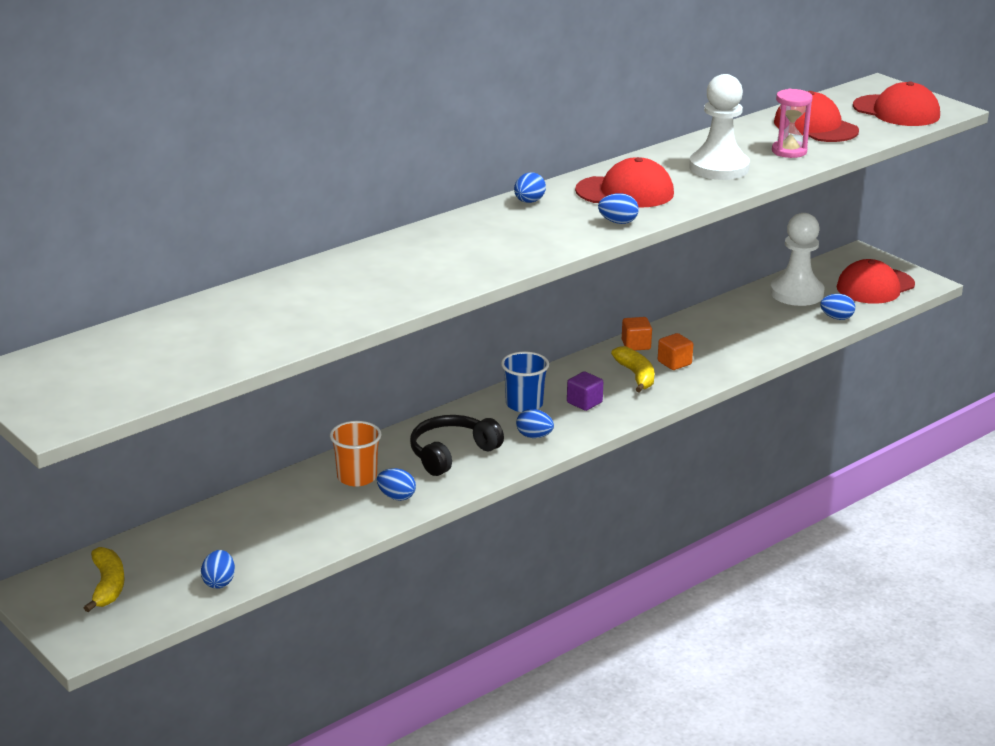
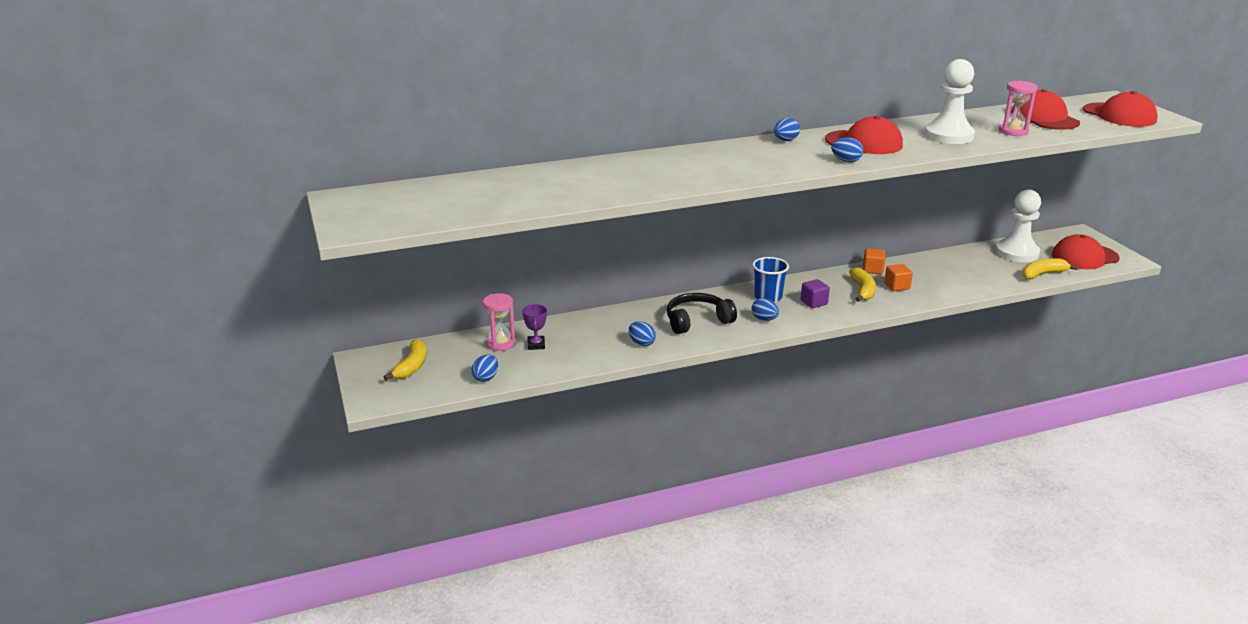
camera: 20 degrees right, 0 degrees up
orange cup [330,421,382,487] -> none
blue egg [820,294,855,320] -> yellow banana [1022,258,1078,279]
none -> pink hourglass [483,293,515,351]
none -> purple trophy [522,304,547,350]

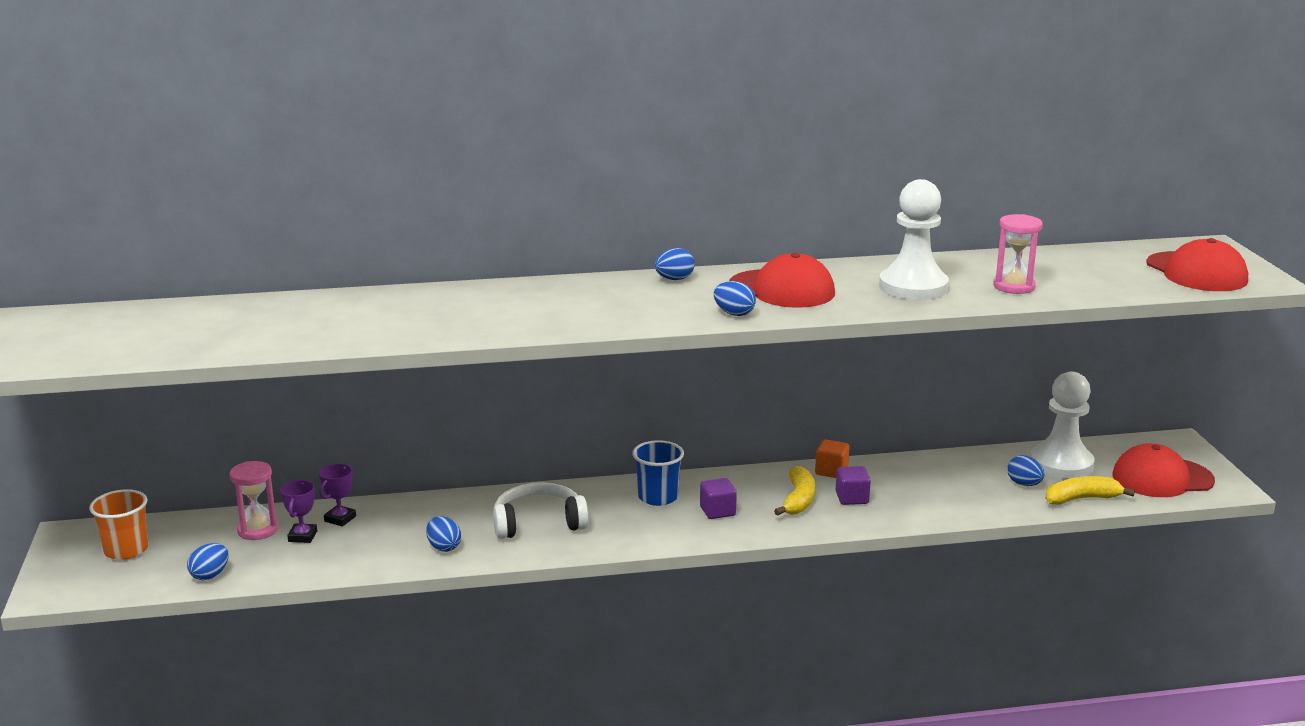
camera: 10 degrees right, 5 degrees down
yellow banana [384,339,427,380] -> orange cup [89,489,148,560]
black headphones [667,293,737,334] -> white headphones [493,482,589,539]
blue egg [752,298,779,321] -> blue egg moved to [1007,455,1045,486]
orange cube [884,264,913,291] -> purple cube [836,466,871,505]
red cap [1011,89,1080,130] -> none
none -> purple trophy [319,464,356,527]

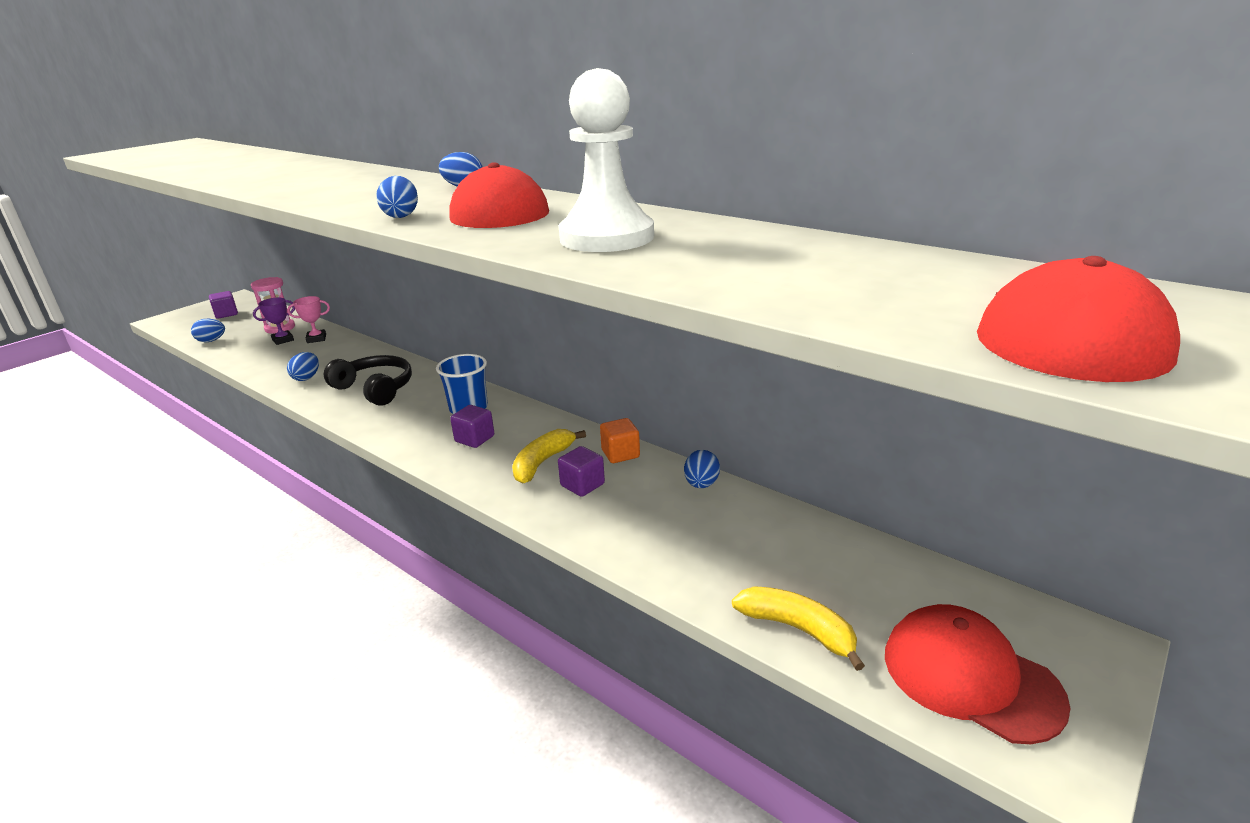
camera: 50 degrees right, 5 degrees up
orange cup [89,489,148,560] -> purple cube [209,291,238,319]
purple trophy [319,464,356,527] -> pink trophy [287,296,330,343]
white headphones [493,482,589,539] -> black headphones [324,355,412,406]
yellow banana [774,466,815,516] -> yellow banana turned 150 degrees clockwise [512,429,586,483]
pink hourglass [993,214,1043,294] -> none
blue egg [1007,455,1045,486] -> blue egg moved to [684,450,720,488]
white pawn [1031,372,1094,479] -> none

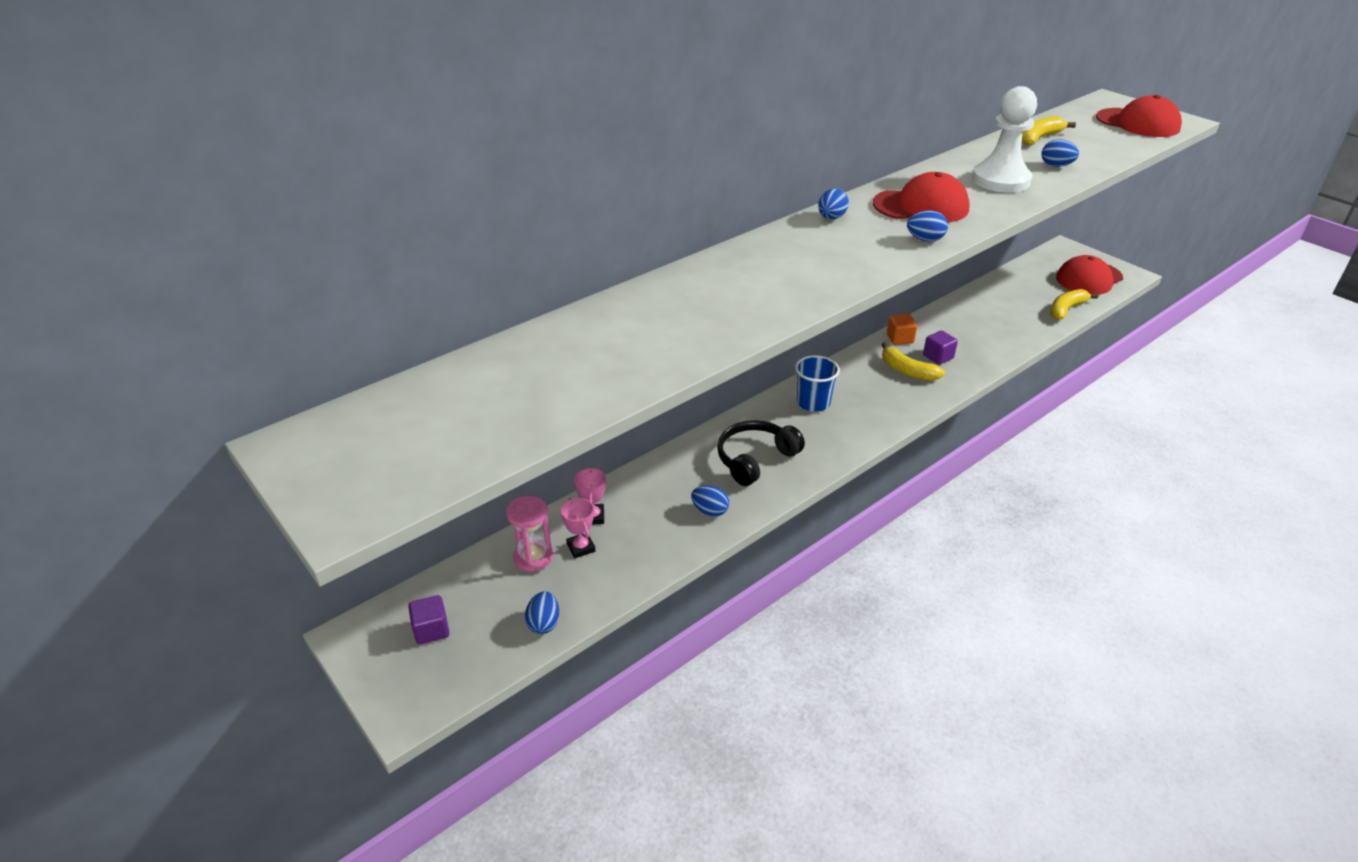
camera: 80 degrees left, 10 degrees up
purple trophy [253,297,295,345] -> pink trophy [561,498,595,558]
purple cube [450,405,494,448] -> none
blue egg [684,450,720,488] -> blue egg moved to [1041,139,1079,167]
none -> yellow banana [1022,116,1076,146]

